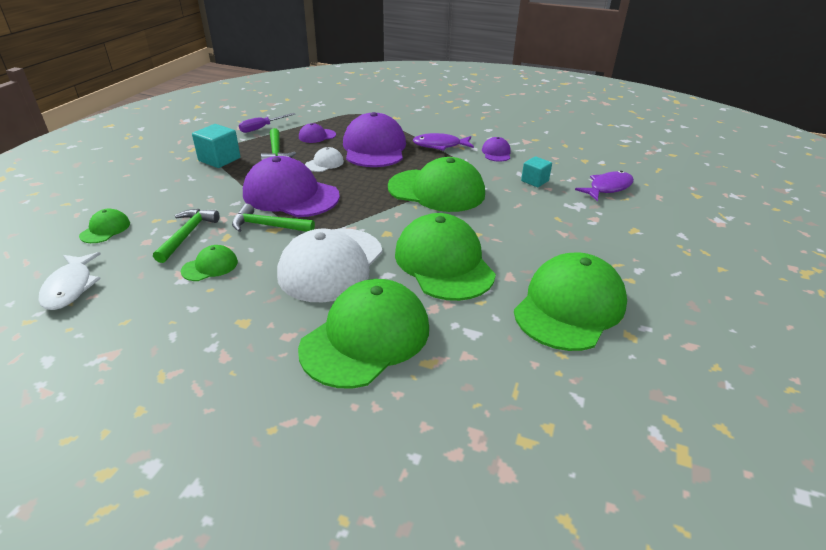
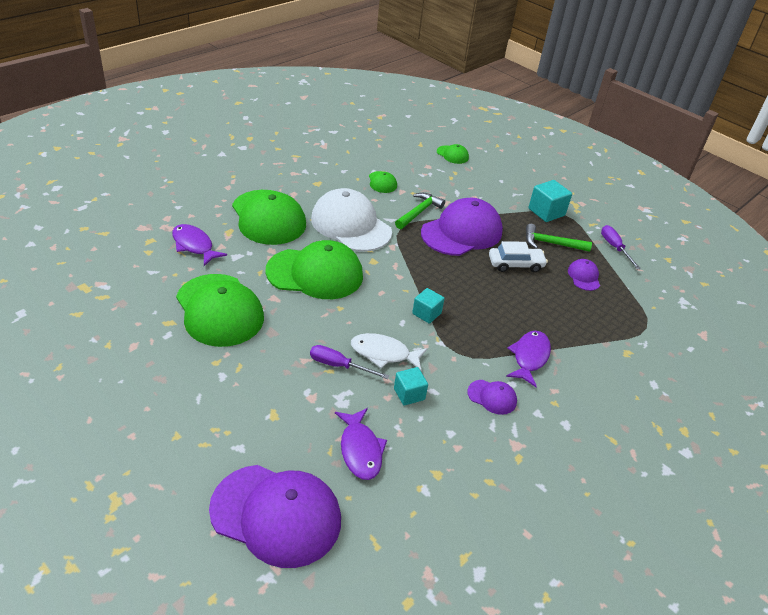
camera: 110 degrees right, 5 degrees up
white fish [38,252,101,310] -> white fish moved to [351,333,428,371]
green hammer [153,209,220,263] -> none
white cap [305,147,344,172] -> white car [489,241,548,272]
purple cap [343,112,406,167] -> purple cap moved to [209,465,341,568]
green cap [388,157,485,212] -> turquoise cube [412,288,445,324]
none -> purple fish [172,224,227,266]
none -> purple screwdriver [310,345,389,379]

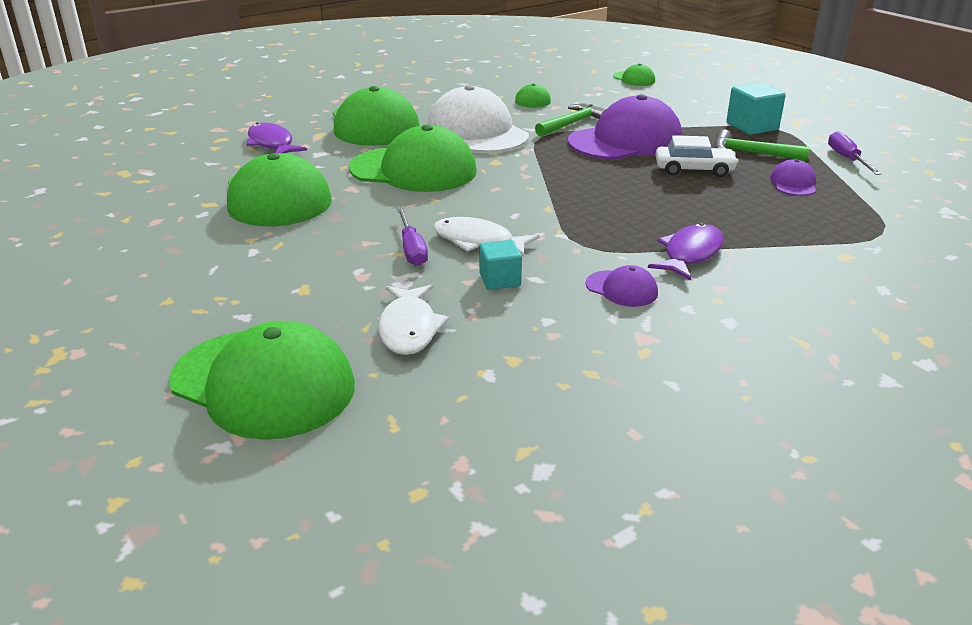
camera: 15 degrees right, 10 degrees down
purple cap [209,465,341,568] -> green cap [169,321,355,440]
purple screwdriver [310,345,389,379] -> purple screwdriver turned 135 degrees counterclockwise [397,208,428,266]
purple fish [335,408,387,480] -> white fish [378,285,449,355]
turquoise cube [412,288,445,324] -> none

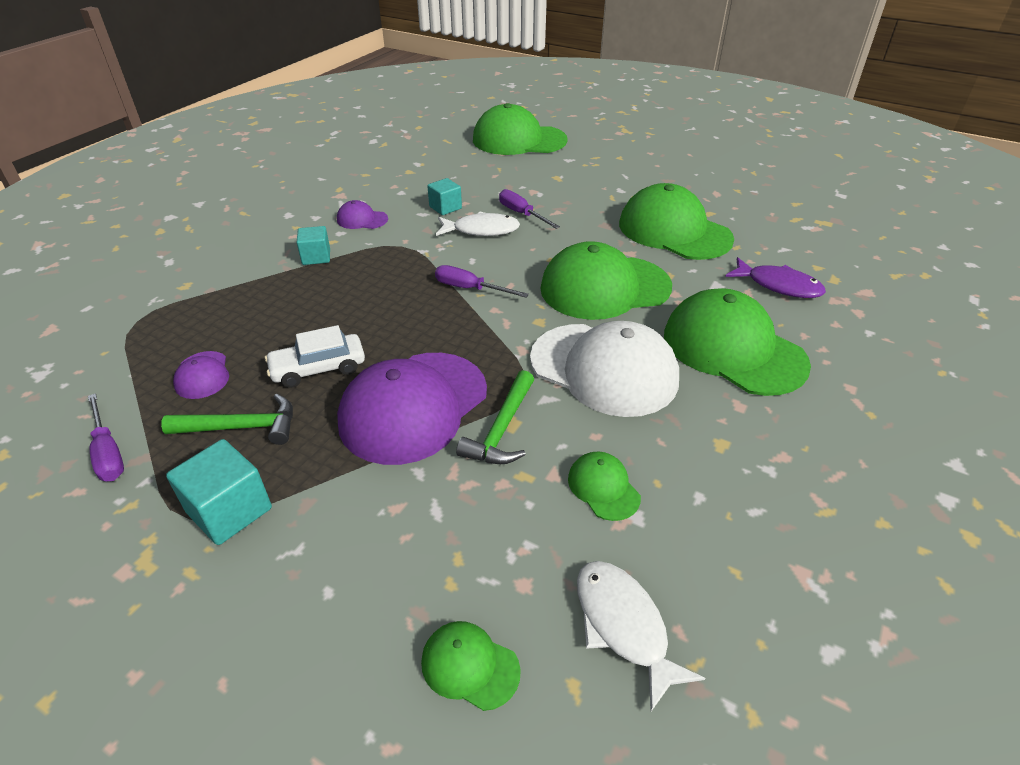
camera: 155 degrees right, 10 degrees up
white fish [378,285,449,355] -> white fish moved to [577,561,705,711]
purple fish [648,223,724,280] -> turquoise cube [297,226,330,265]
none -> purple screwdriver [435,265,529,298]

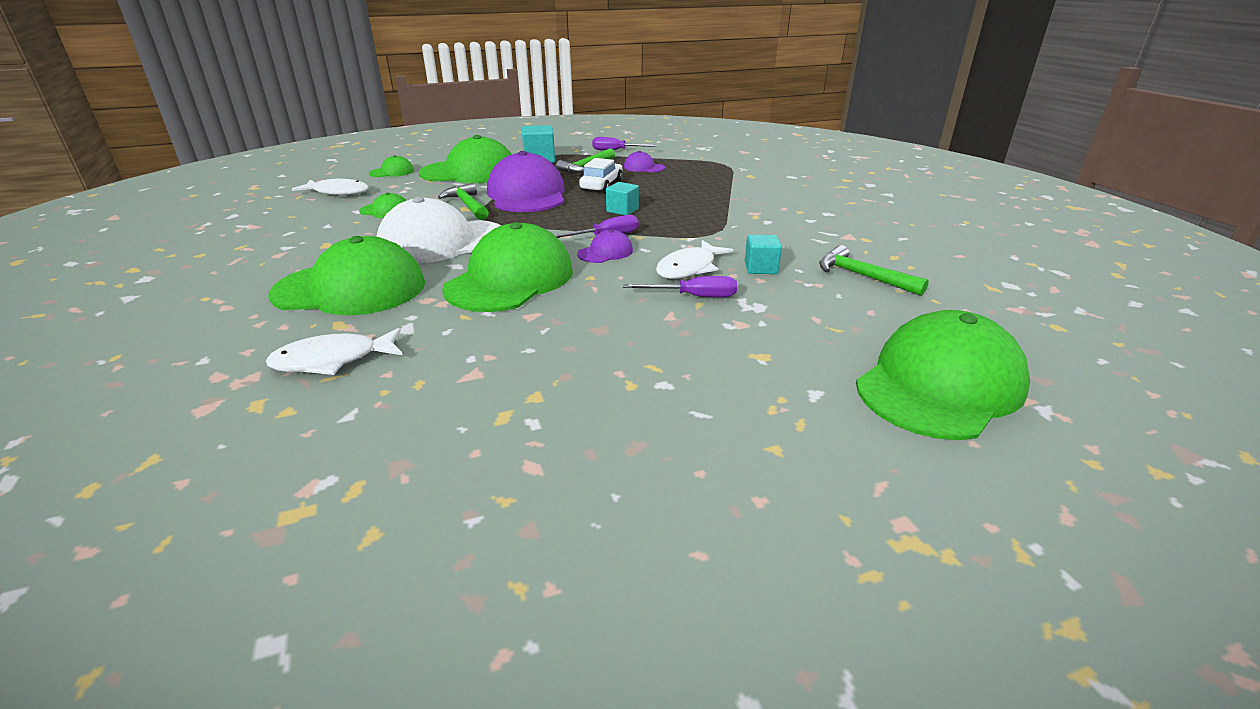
camera: 130 degrees right, 10 degrees down
turquoise cube [297,226,330,265] -> turquoise cube moved to [606,182,639,215]
purple cap [337,200,388,229] -> purple cap moved to [577,230,633,263]
green cap [619,183,734,260] -> green cap moved to [419,135,512,183]
purple fish [725,257,826,298] -> white fish [266,328,402,375]
none -> green hammer [819,245,929,296]

